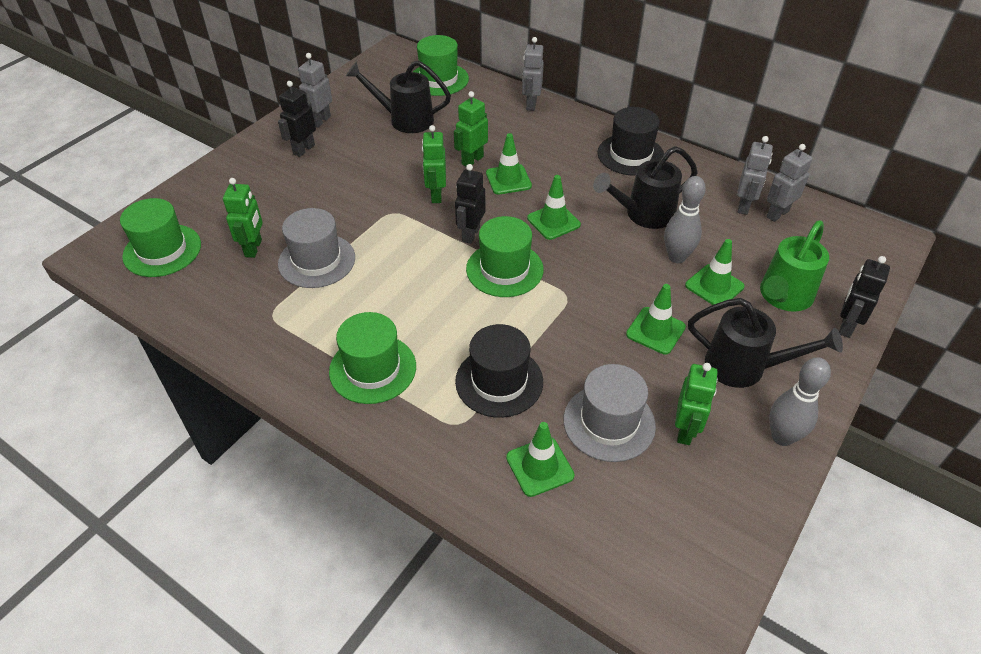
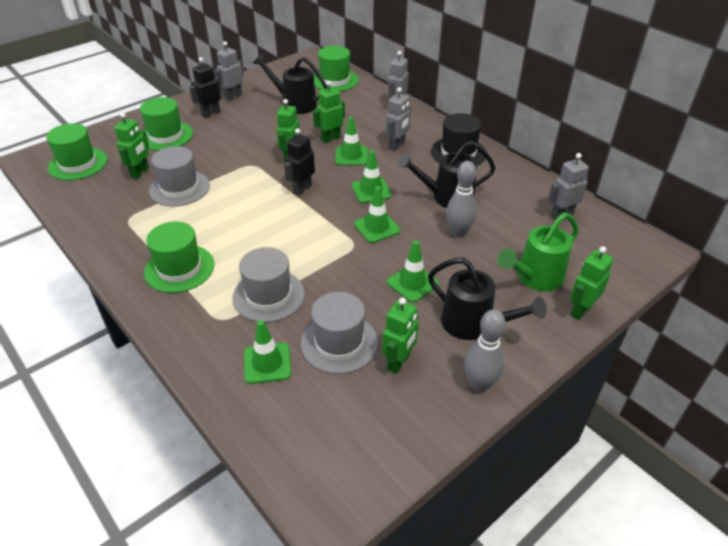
camera: 15 degrees right, 5 degrees down
black hat [455,324,543,418] -> grey hat [232,247,305,323]
green hat [466,216,544,297] -> green hat moved to [140,97,193,150]
green traffic cone [685,239,745,305] -> green traffic cone moved to [354,186,400,243]
grey robot [737,136,773,215] -> grey robot moved to [386,87,411,151]
black robot [839,256,890,338] -> green robot [570,246,613,320]

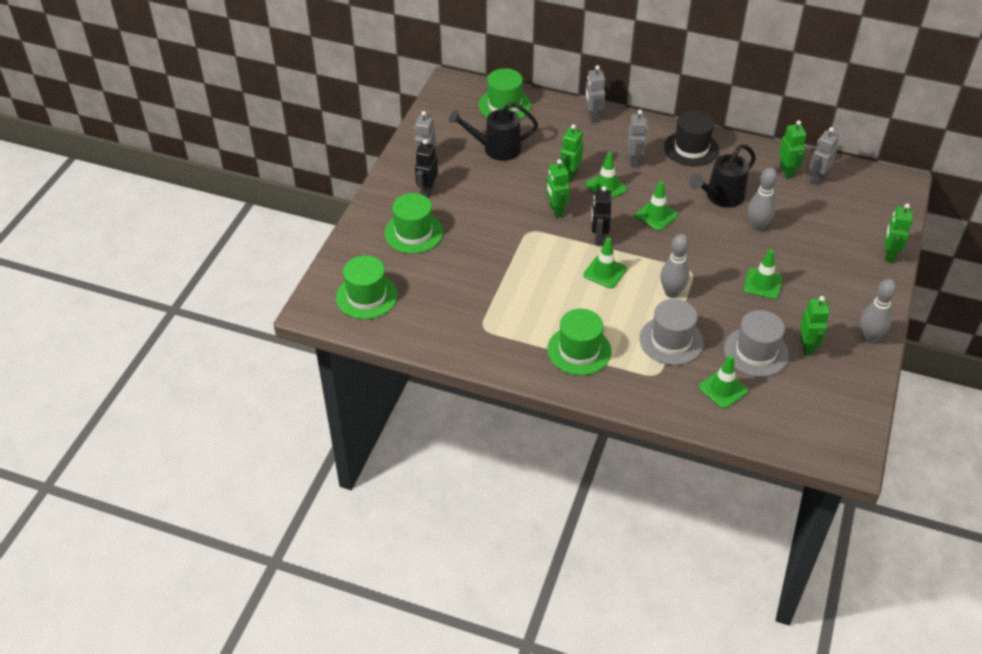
camera: 30 degrees left, 5 degrees up
green robot [114,113,149,179] -> green robot moved to [779,120,806,178]
grey hat [149,146,210,206] -> none
green traffic cone [354,186,400,243] -> green traffic cone moved to [583,237,627,288]
black watering can [428,258,547,340] -> none
green watering can [497,213,578,291] -> none
none -> grey bowling pin [660,234,690,298]

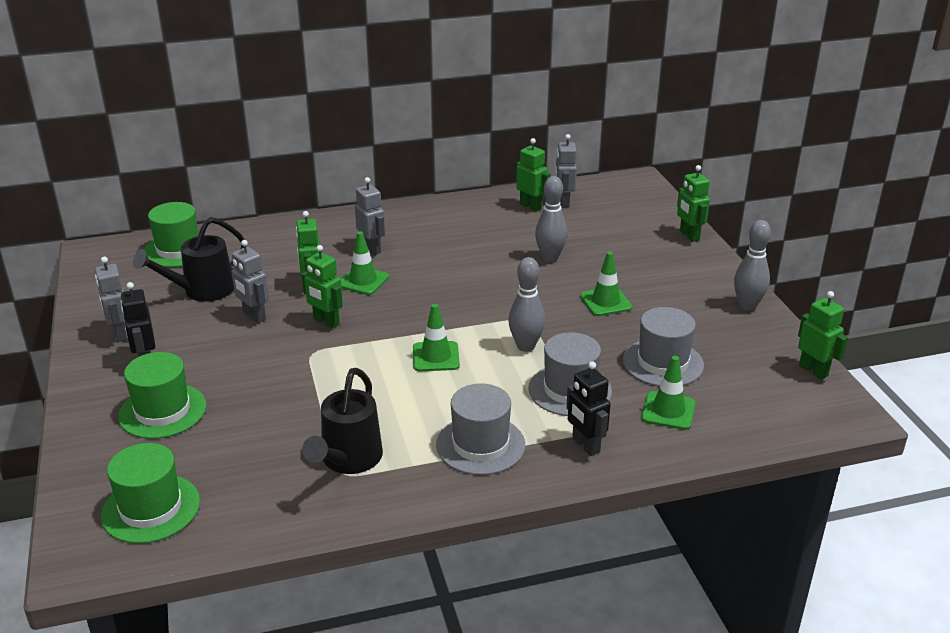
camera: 35 degrees left, 15 degrees down
green hat [547,309,611,375] -> grey hat [436,383,525,475]
grey robot [585,65,605,123] -> grey robot moved to [231,240,269,323]
black robot [592,186,611,245] -> black robot moved to [566,361,611,456]
green traffic cone [635,181,678,231] -> none
black hat [664,110,719,166] -> none
black watering can [689,144,756,208] -> black watering can moved to [302,368,383,474]
green robot [800,296,830,355] -> green robot moved to [798,291,848,380]

